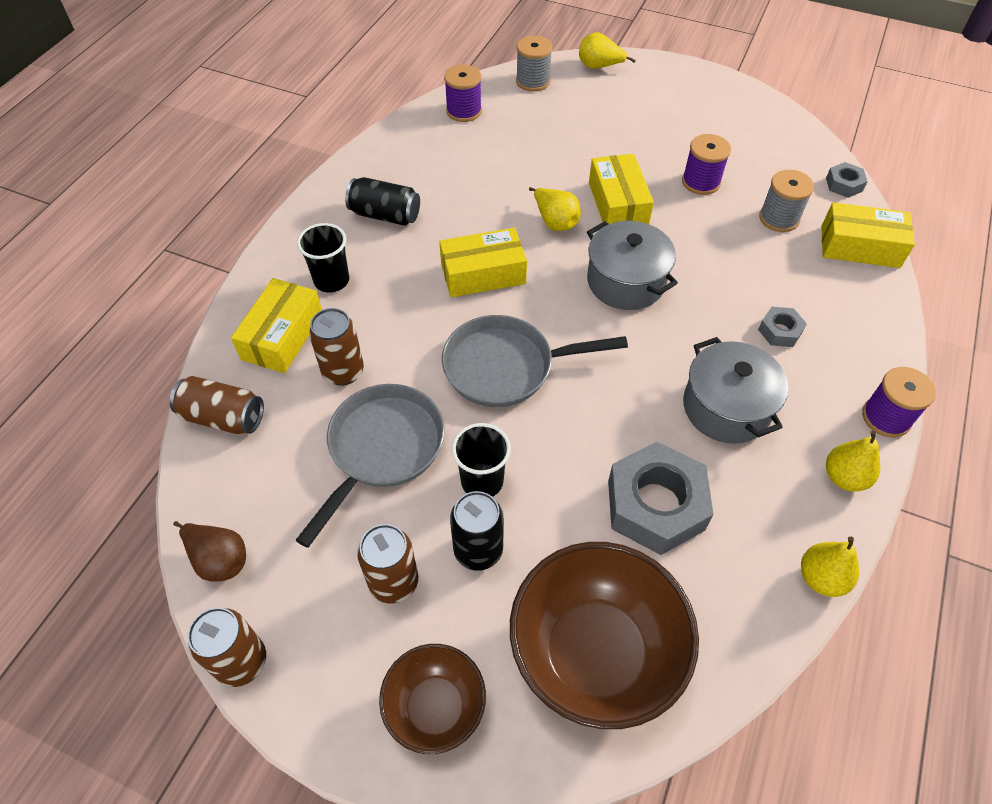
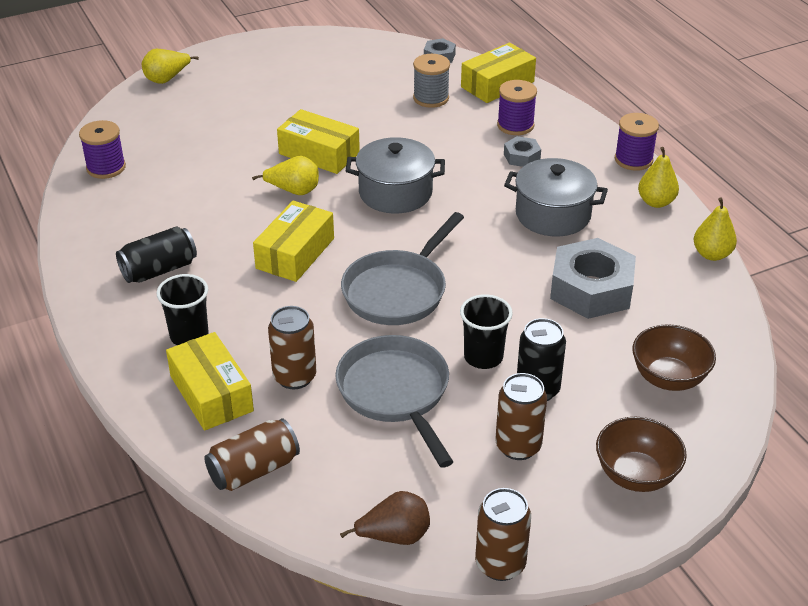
camera: 50 degrees left, 15 degrees down
brown bowl [510,542,699,729] -> brown bowl [632,324,716,391], size x0.56
grey spool [516,35,553,92] -> none
purple spool [682,134,731,195] -> purple spool moved to [497,80,537,135]

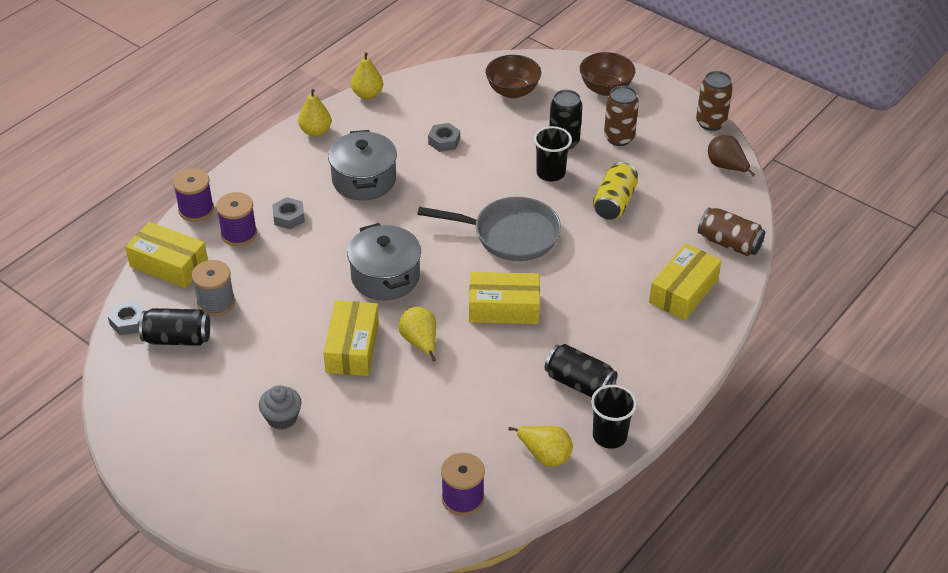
camera: 115 degrees left, 5 degrees up
yellow pear [142,49,199,84] -> yellow pear moved to [508,426,573,467]
black cup [156,274,209,345] -> black cup moved to [591,385,637,449]
brown can [268,306,317,389] -> none
grey pan [335,335,453,468] -> yellow can [593,162,638,220]
grey nut [550,238,636,319] -> grey nut [428,123,460,152], size x0.48
purple spool [615,113,659,171] -> purple spool moved to [173,168,214,222]
none -> black can [139,308,210,346]
none -> grey cupcake [259,385,301,430]

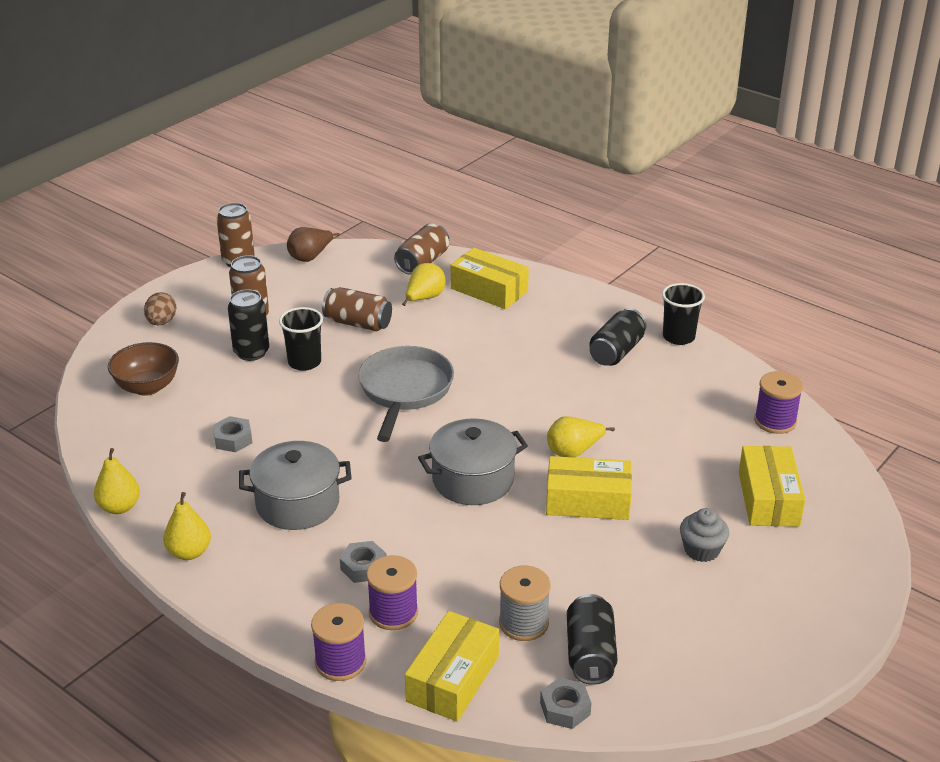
camera: 90 degrees left, 10 degrees down
yellow box [469,272,540,324] -> yellow box moved to [739,446,805,527]
yellow pear [508,426,573,467] -> yellow pear moved to [402,263,445,306]
brown bowl [580,52,635,96] -> brown egg [144,292,176,325]
yellow can [593,162,638,220] -> brown can [322,287,392,331]

